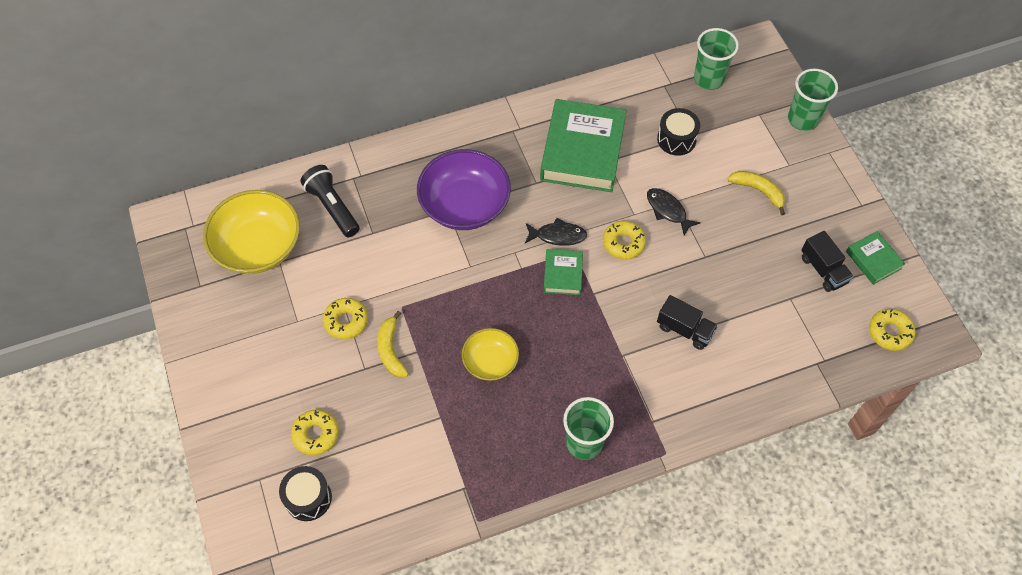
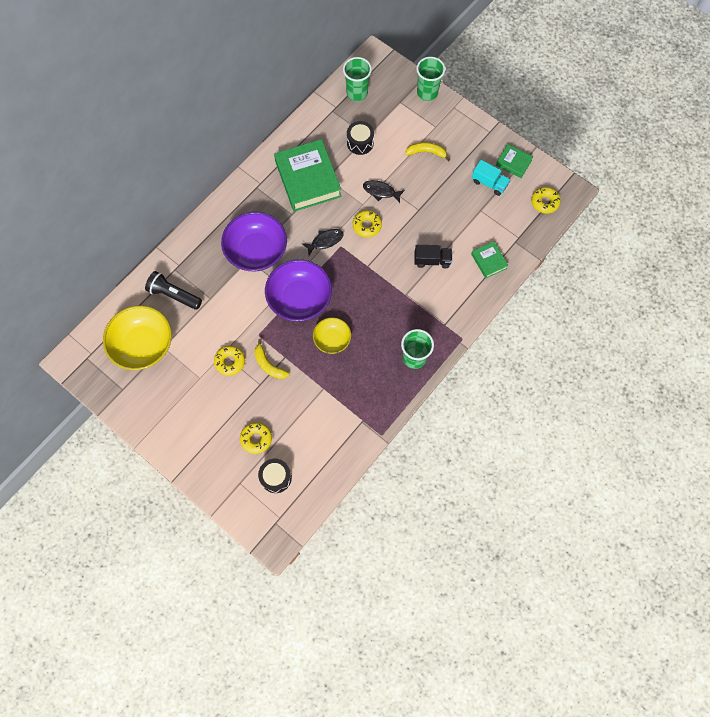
camera: 30 degrees left, 10 degrees up
green book [543,249,583,295] -> green book moved to [471,241,509,279]
black truck [801,231,854,292] -> turquoise truck [472,160,511,196]
none -> purple bowl [265,259,332,322]

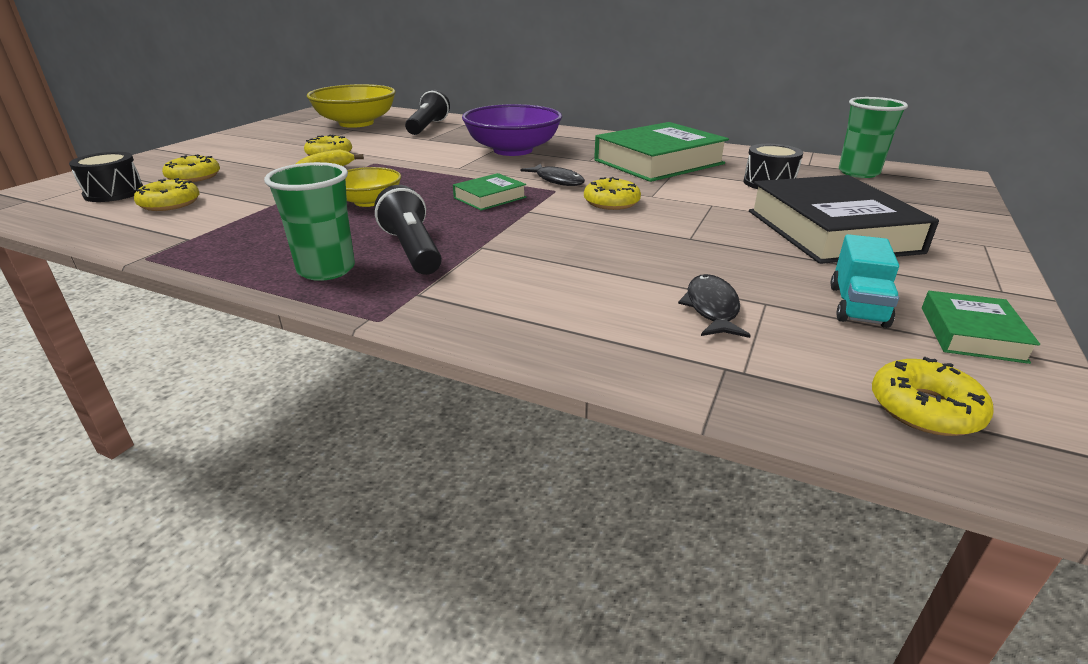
camera: 75 degrees right, 40 degrees down
purple bowl [265,259,332,322] -> none
black fish [363,180,405,203] -> black fish moved to [678,274,751,338]
yellow banana [405,142,450,161] -> black book [749,175,939,264]
black truck [415,245,452,268] -> none
green cup [416,57,445,101] -> none
green book [471,241,509,279] -> green book moved to [453,173,526,211]
none -> yellow donut [134,178,200,211]
none -> black flashlight [374,185,442,275]

